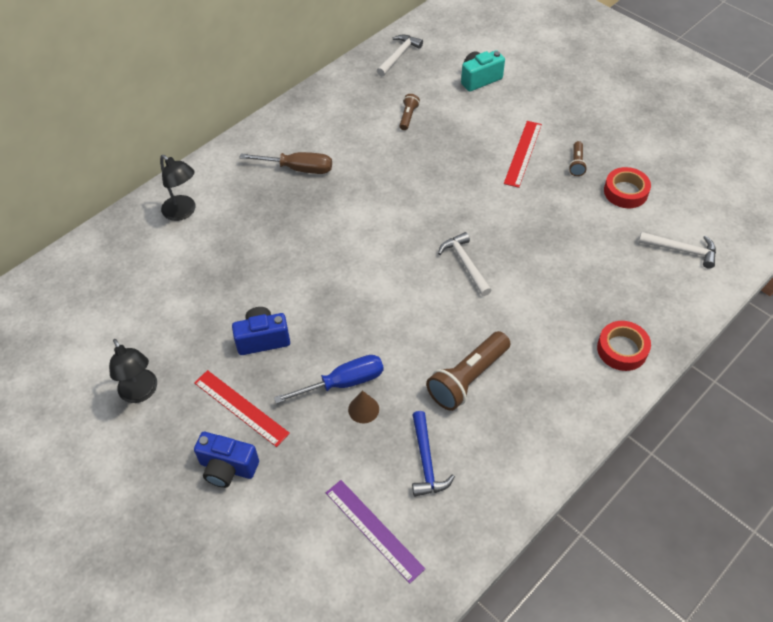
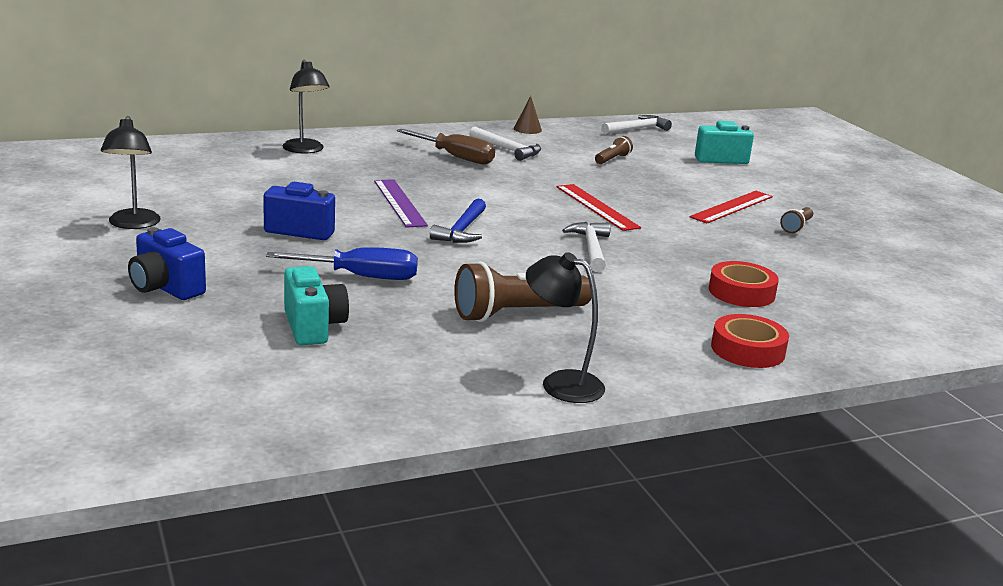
camera: 20 degrees right, 30 degrees down
red ruler [194,370,290,447] -> red ruler moved to [556,184,641,231]
purple ruler [326,480,425,583] -> purple ruler moved to [374,179,428,228]
brown cone [348,390,379,424] -> brown cone moved to [514,96,542,134]
blue hammer [412,411,455,497] -> blue hammer moved to [430,198,486,243]
red tape [604,167,651,208] -> red tape moved to [709,261,779,307]
white hammer [638,232,716,269] -> white hammer moved to [469,127,541,161]
none -> turquoise camera [284,266,349,345]
none -> black lamp [526,252,605,403]

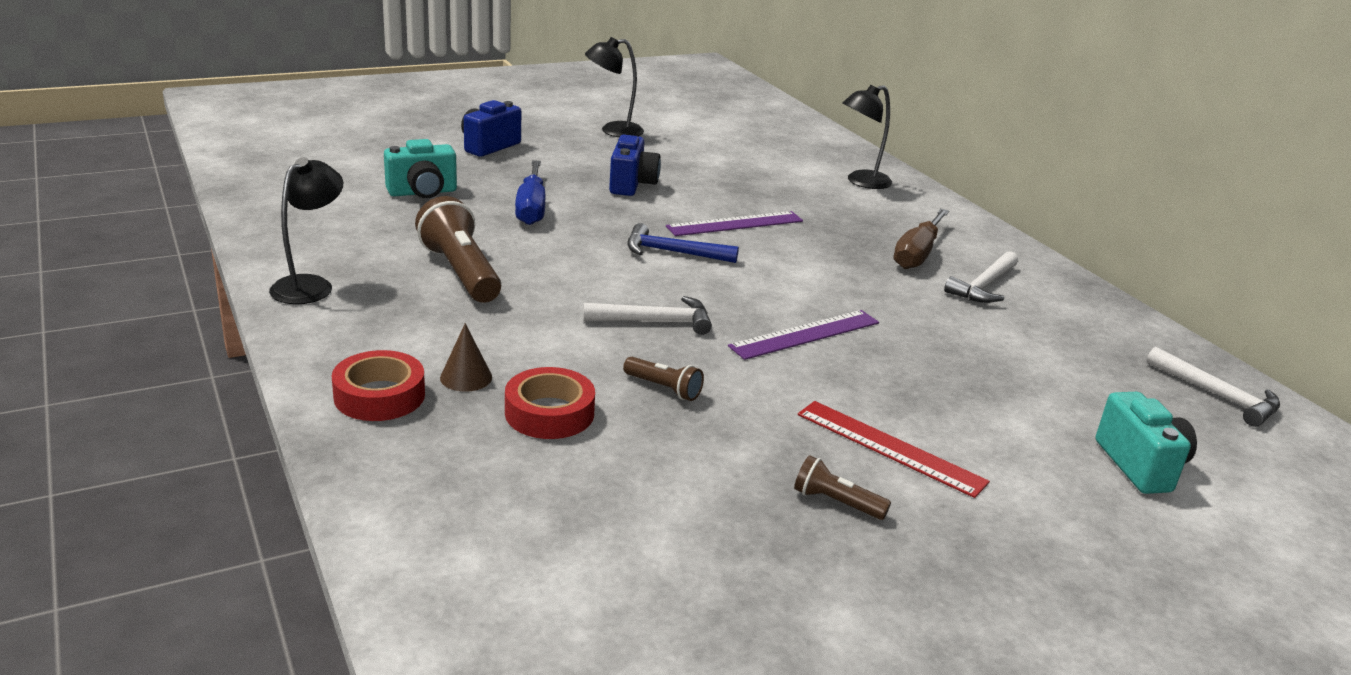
camera: 85 degrees right, 5 degrees up
brown cone [514,96,542,134] -> brown cone moved to [440,323,492,392]
red ruler [556,184,641,231] -> purple ruler [728,310,879,360]
brown flashlight [595,136,633,164] -> brown flashlight moved to [623,357,704,401]

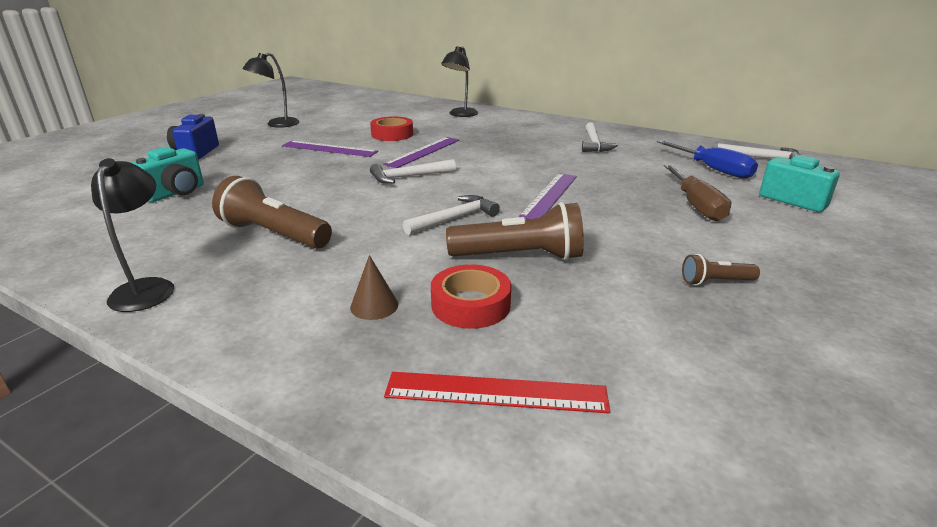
camera: 30 degrees left, 0 degrees up
red tape [332,350,425,421] -> red tape moved to [370,116,413,141]
blue screwdriver [515,160,546,225] -> blue screwdriver moved to [657,140,758,179]
blue camera [609,135,661,196] -> purple ruler [282,141,378,157]
brown flashlight [623,357,704,401] -> brown flashlight [446,202,584,260], size x1.99
blue hammer [627,223,739,263] -> white hammer [370,159,456,184]
red ruler [798,401,990,498] -> red ruler moved to [384,372,610,413]
brown screwdriver [893,209,949,269] -> brown screwdriver moved to [664,165,731,221]

